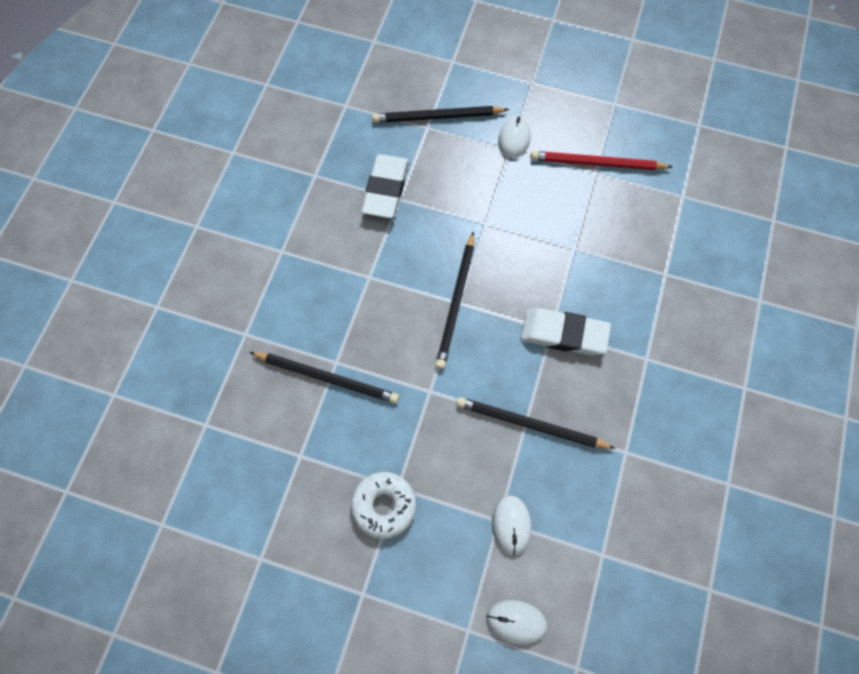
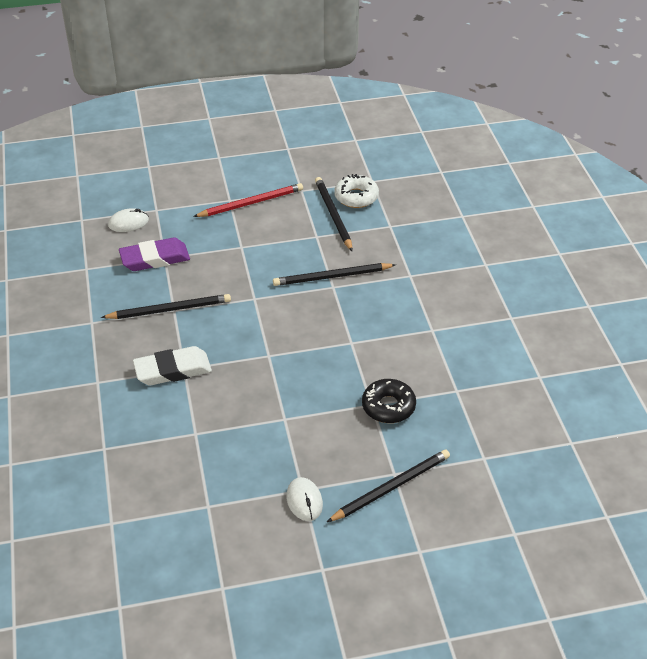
camera: 150 degrees right, 25 degrees down
white donut [351,472,416,539] -> white donut moved to [334,174,379,208]
white eraser [362,154,409,218] -> black donut [362,379,416,423]
black pencil [435,231,474,369] -> black pencil moved to [315,177,353,252]
white mouse [492,495,531,556] -> purple eraser [119,237,190,271]
red pencil [531,151,672,170] -> red pencil moved to [193,183,303,217]

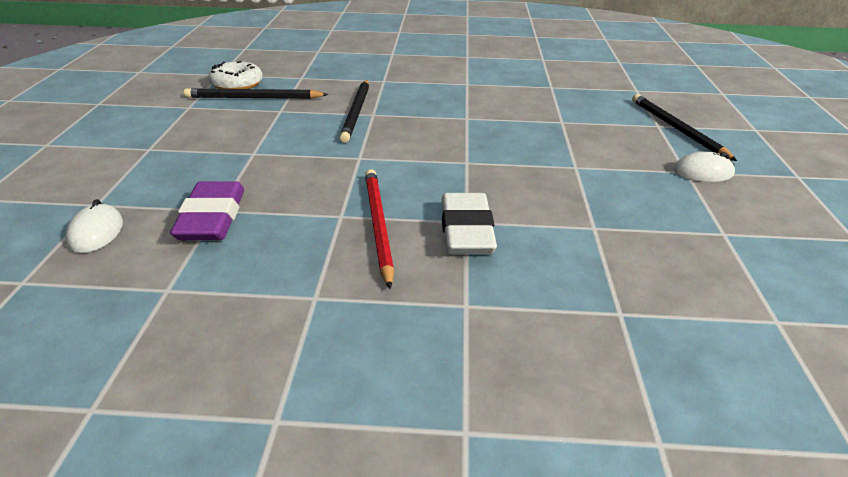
camera: 75 degrees left, 10 degrees down
black pencil [101,294,231,319] -> none
red pencil [193,183,303,217] -> red pencil moved to [365,169,394,289]
black donut [362,379,416,423] -> none

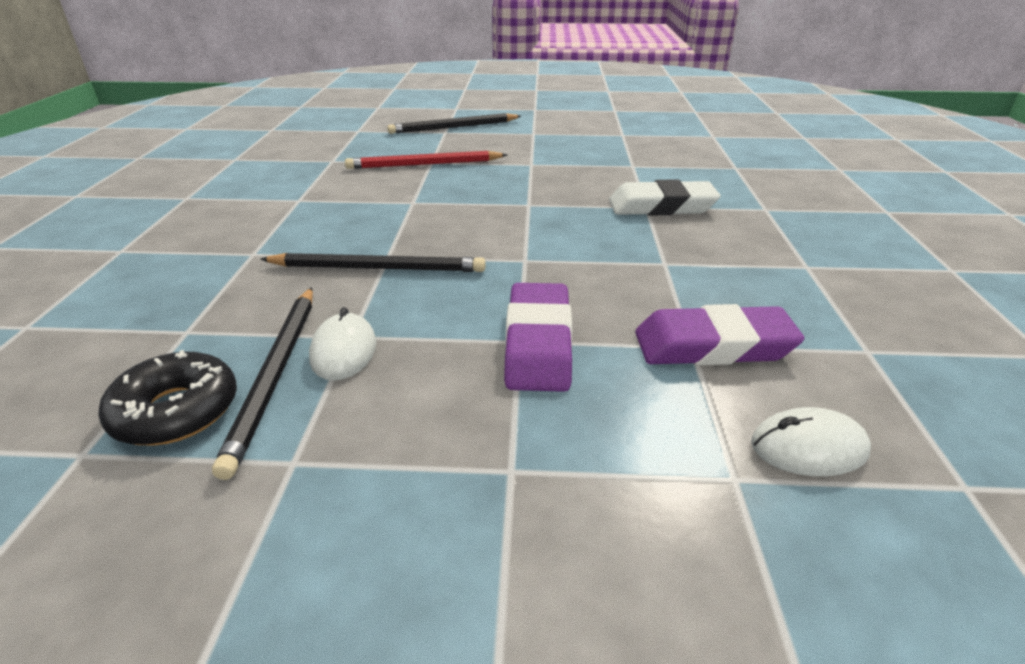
camera: 90 degrees left, 0 degrees up
white donut [208,61,263,89] -> black donut [98,350,237,445]
red pencil [365,169,394,289] -> red pencil moved to [345,151,507,169]
white mouse [673,151,735,182] -> white mouse moved to [309,307,376,381]
none -> purple eraser [504,283,572,392]

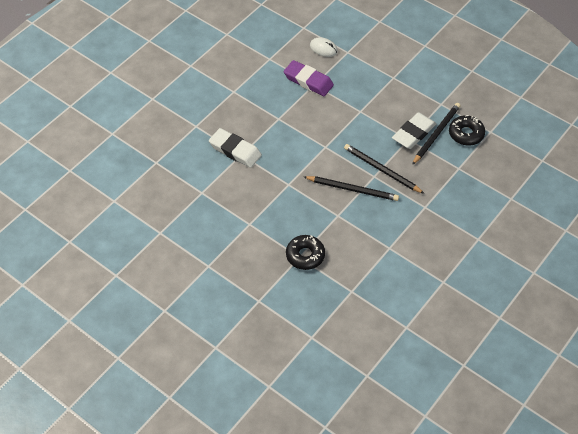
camera: 145 degrees left, 20 degrees up
white mouse [309,307,376,381] -> white eraser [392,112,436,149]
red pencil [345,151,507,169] -> black donut [286,235,325,270]
black pencil [387,113,521,134] -> black pencil moved to [304,176,399,201]
purple eraser [504,283,572,392] -> none

